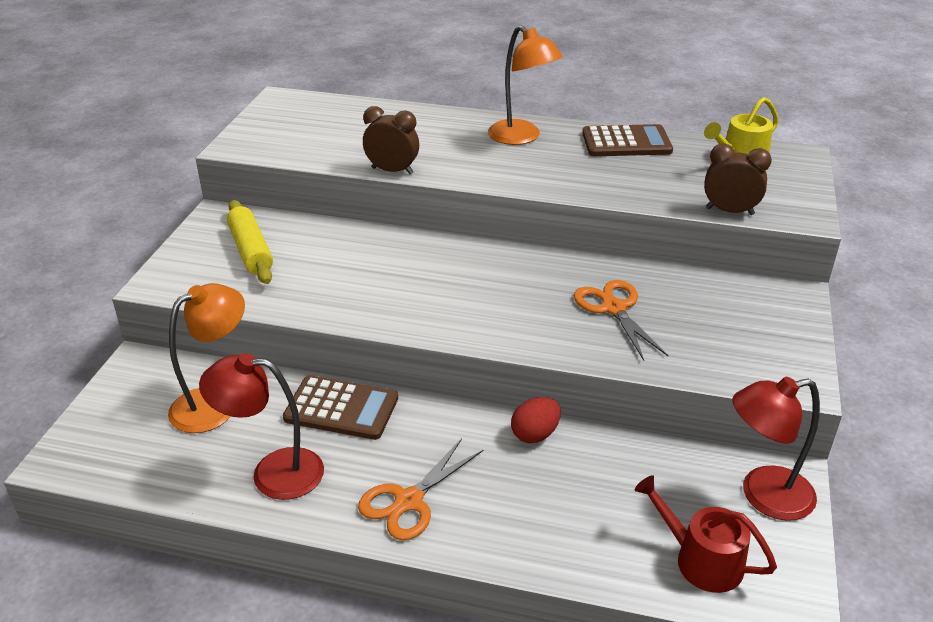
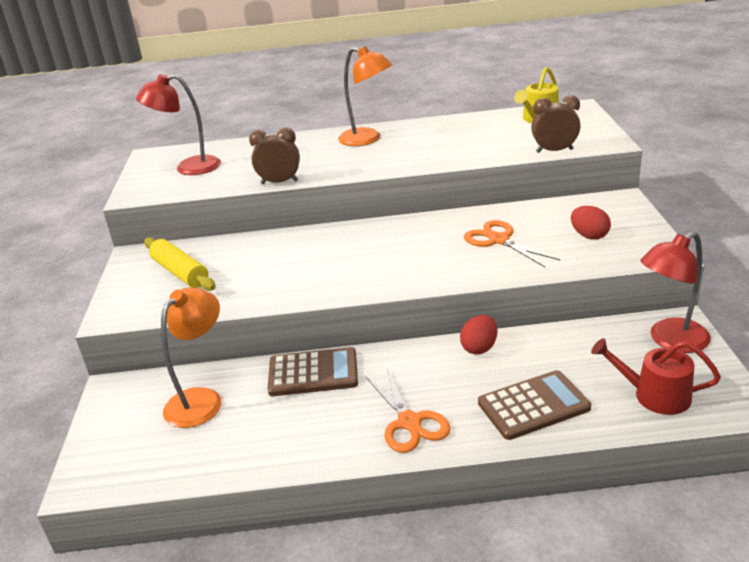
camera: 15 degrees left, 5 degrees down
red lamp [199,353,324,500] -> red lamp moved to [136,74,221,175]
orange scissors [358,438,483,540] -> orange scissors turned 45 degrees counterclockwise [365,369,451,453]
brown calculator [582,124,673,156] -> brown calculator moved to [478,370,591,440]
none -> red egg [571,206,611,240]

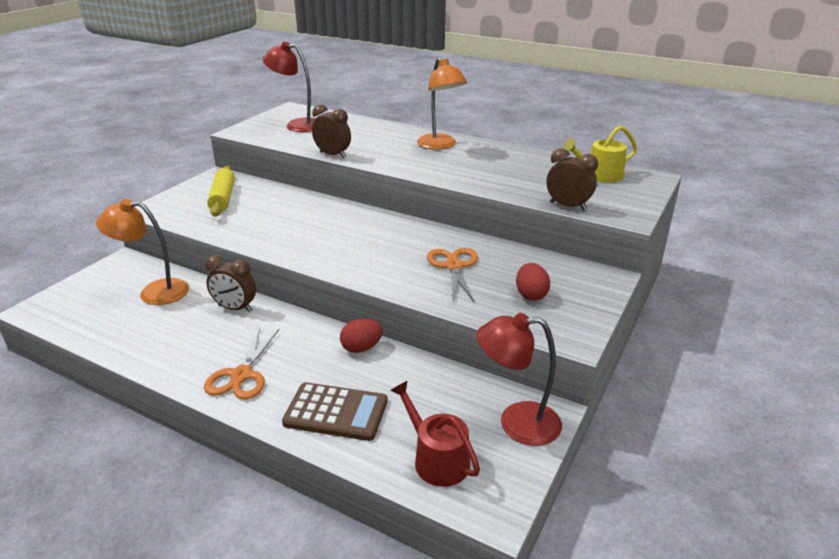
camera: 30 degrees right, 0 degrees up
orange lamp [161,287,221,428] -> orange lamp turned 150 degrees counterclockwise [96,199,189,305]
brown calculator [268,347,358,396] -> brown clock [205,255,256,312]

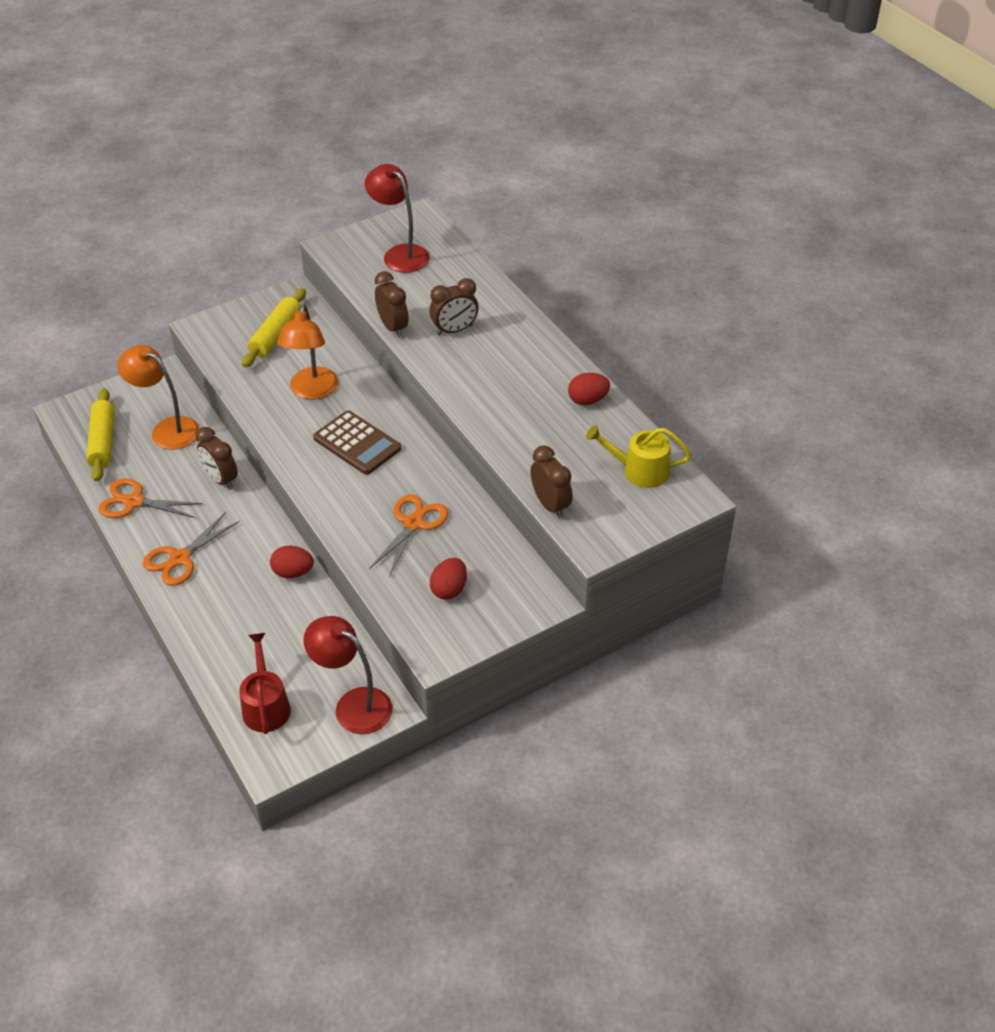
camera: 30 degrees right, 15 degrees up
brown calculator [282,382,388,441] -> brown calculator moved to [313,410,401,475]
orange lamp [417,57,467,150] -> orange lamp moved to [277,304,338,400]
none -> yellow rolling pin [86,388,114,481]
none -> orange scissors [99,479,203,518]
none -> brown clock [430,278,479,335]
none -> red egg [568,373,610,405]

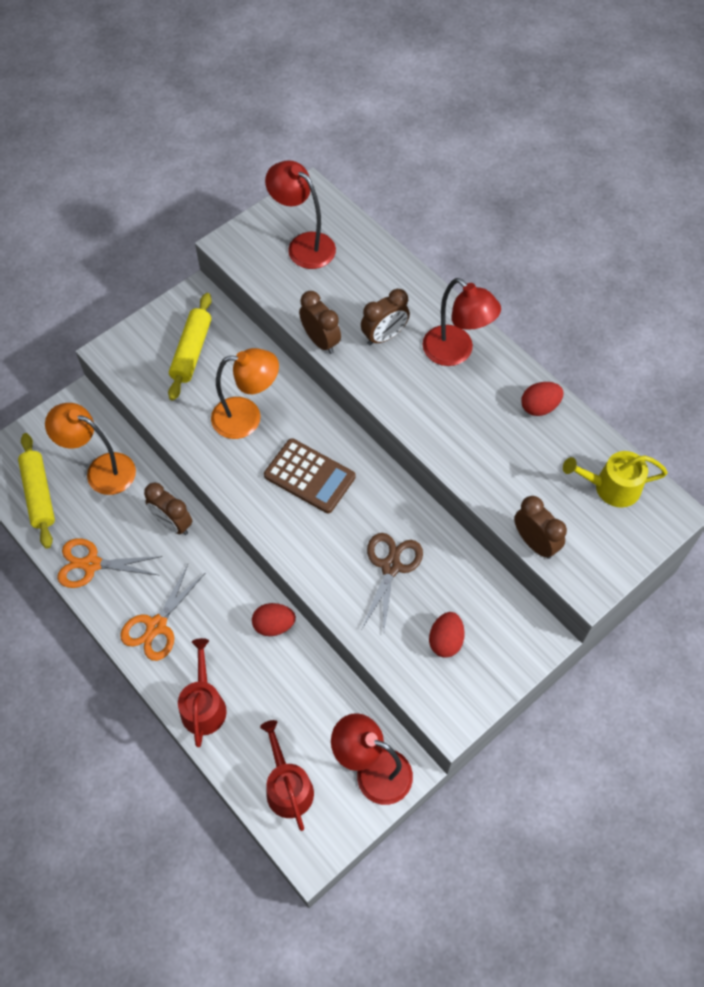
camera: 10 degrees left, 15 degrees up
orange lamp [277,304,338,400] -> orange lamp turned 90 degrees counterclockwise [211,348,279,439]
orange scissors [369,495,448,577] -> brown scissors [362,533,423,634]
none -> red watering can [178,638,227,747]
none -> red lamp [422,278,501,366]

